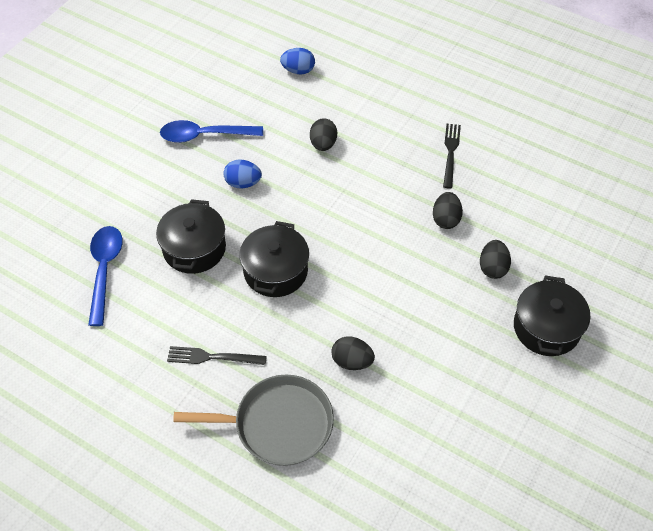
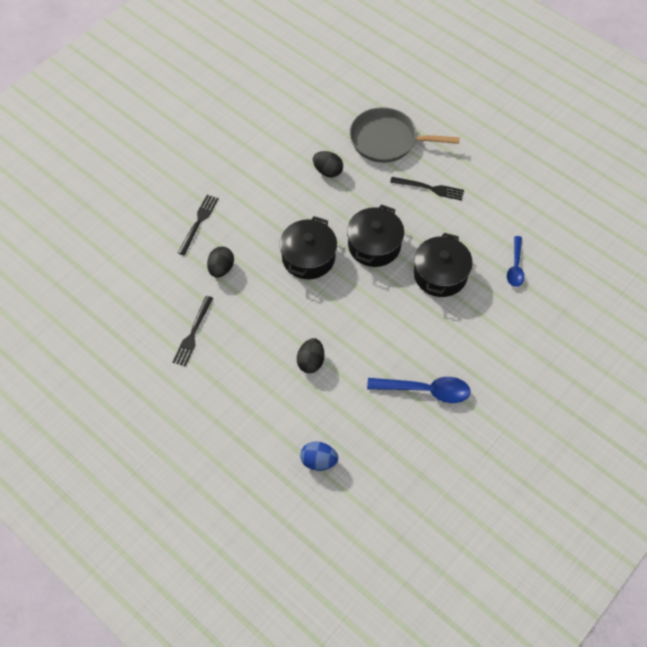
camera: 170 degrees left, 5 degrees up
blue spoon [88,226,123,326] -> blue spoon [507,236,525,287], size x0.65
blue egg [223,160,262,188] -> none
black egg [480,240,511,279] -> black fork [178,195,219,255]
black pot [514,275,590,356] -> black pot moved to [279,216,337,279]

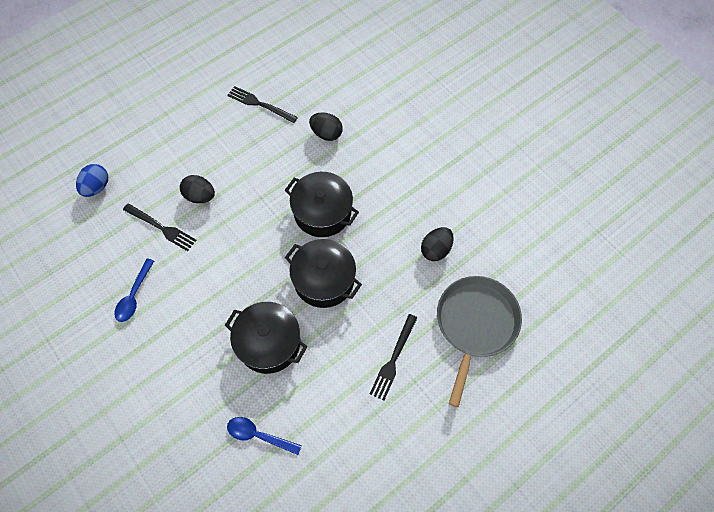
camera: 100 degrees right, 5 degrees up
black fork [178,195,219,255] -> black fork moved to [123,203,196,251]
blue spoon [367,377,471,403] -> blue spoon [114,258,154,322], size x0.65

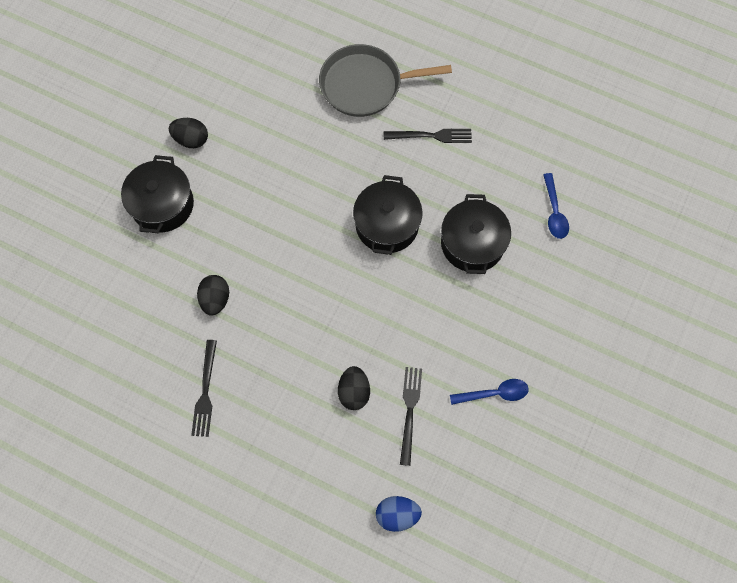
camera: 115 degrees left, 5 degrees up
black pot [285,172,359,237] -> black pot moved to [121,155,194,233]
black egg [421,227,454,261] -> black egg moved to [169,118,208,148]

